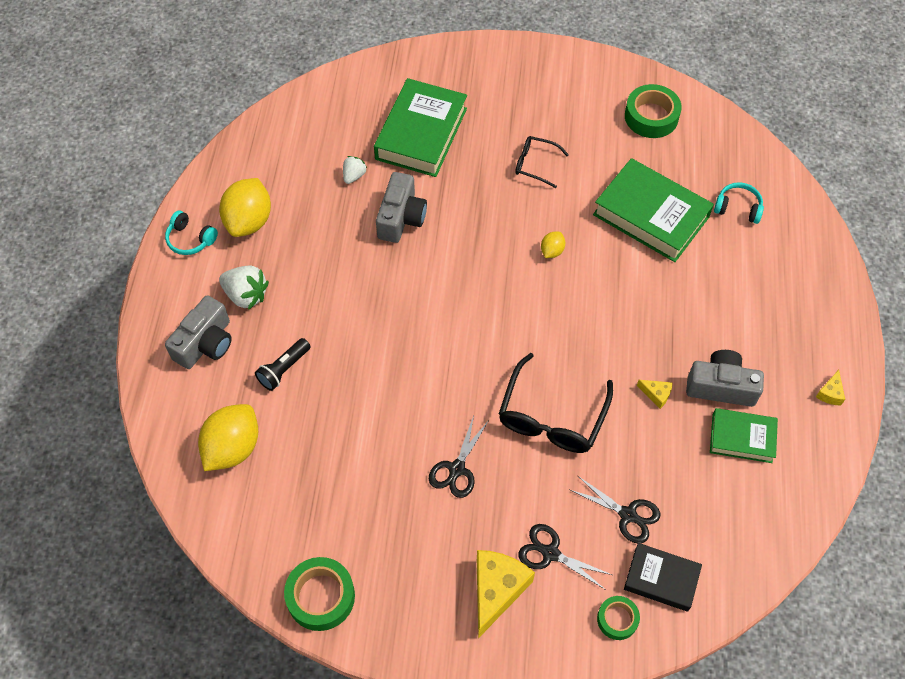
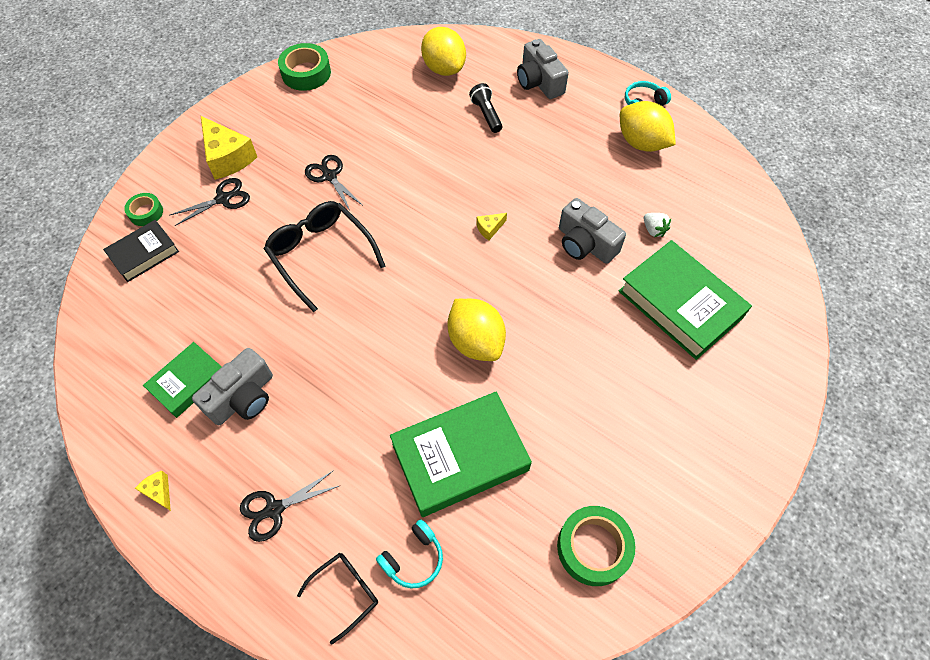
camera: 120 degrees right, 0 degrees up
white strawberry [219,266,269,310] -> none
black glasses [515,136,569,188] -> black glasses moved to [297,553,378,644]
yellow lemon [541,232,565,258] -> yellow lemon [447,299,506,361], size x2.11
black scissors [570,476,660,543] -> black scissors moved to [240,470,341,542]
yellow cheese [637,380,672,409] -> yellow cheese moved to [476,213,507,240]

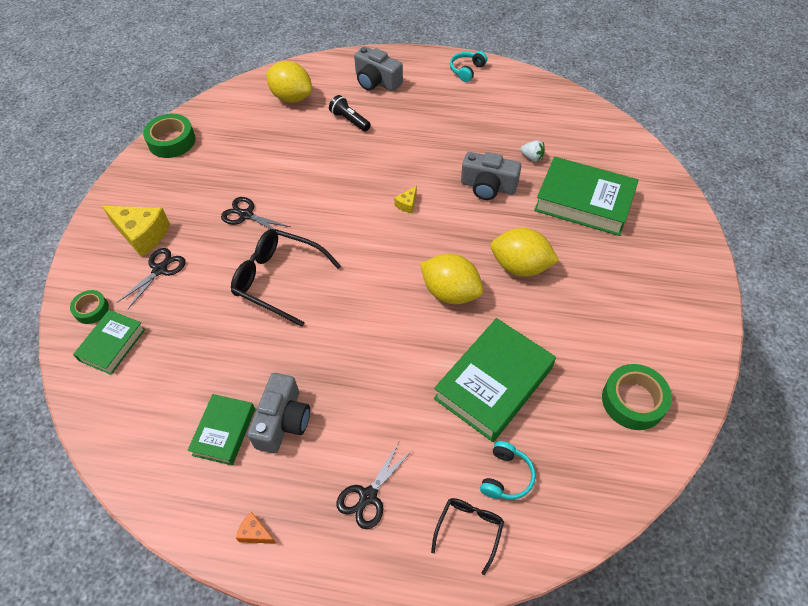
camera: 25 degrees left, 5 degrees down
black book [103,220,179,282] -> green book [73,310,146,375]
yellow cheese [135,471,171,511] -> orange cheese [236,512,277,544]
yellow lemon [620,101,676,152] -> yellow lemon moved to [490,228,559,276]

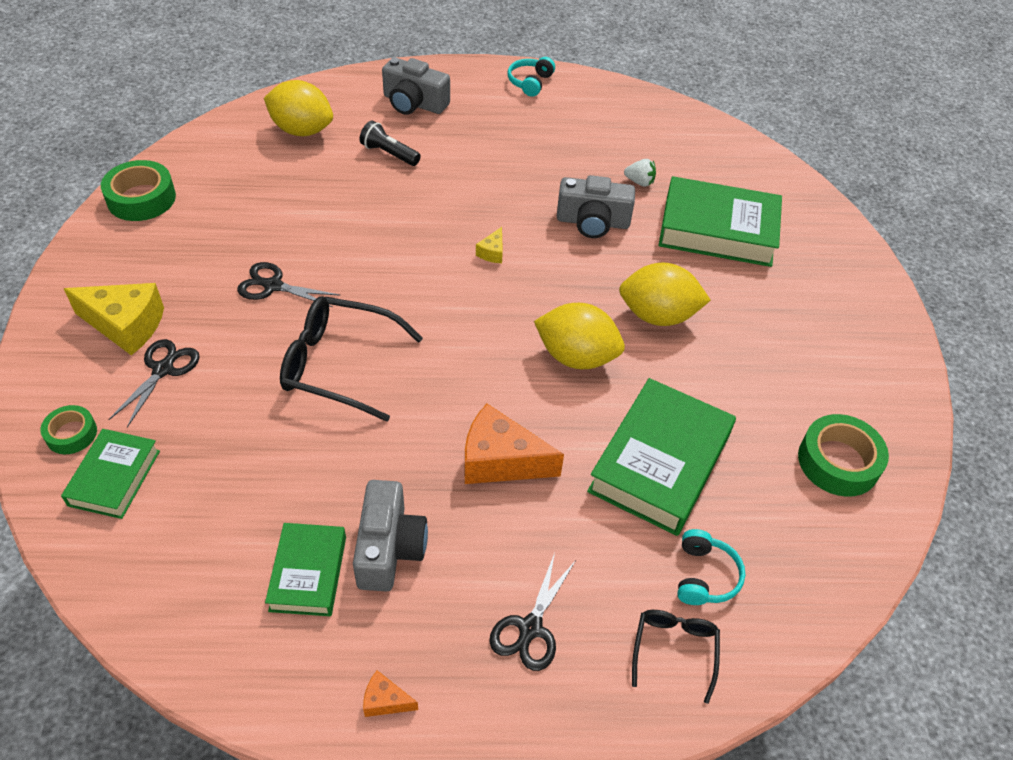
camera: 15 degrees left, 5 degrees down
none -> orange cheese [465,404,564,484]

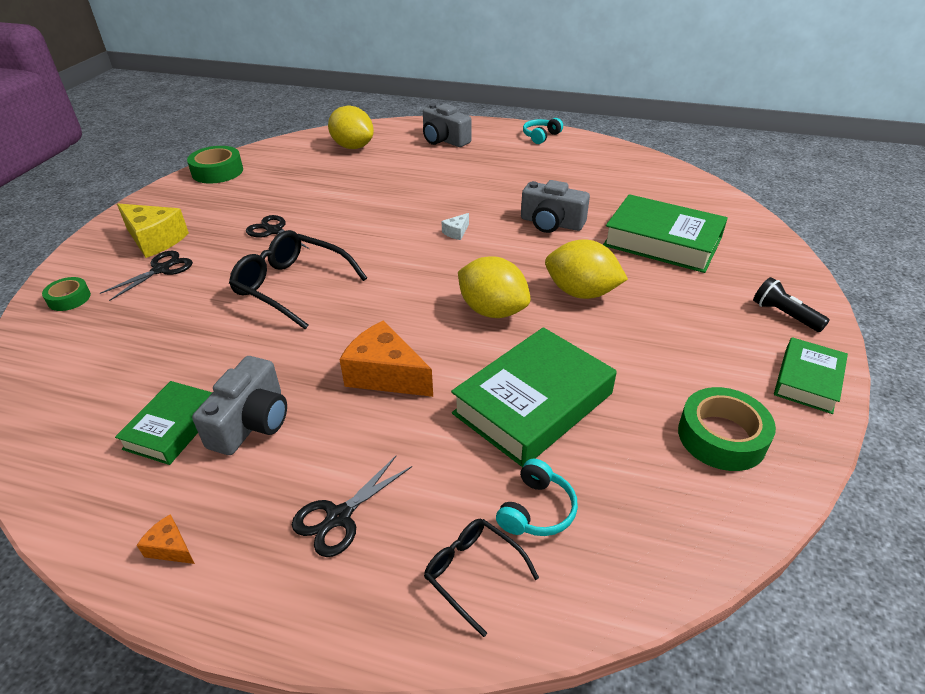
camera: 20 degrees right, 10 degrees down
green book [61,429,160,519] -> green book moved to [774,337,848,414]
black flashlight [360,121,421,166] -> black flashlight moved to [753,277,830,332]
yellow cheese [476,227,503,263] -> white cheese [442,213,469,240]
white strawberry [624,159,656,187] -> none
black glasses [632,610,720,704] -> black glasses turned 75 degrees counterclockwise [424,519,539,637]

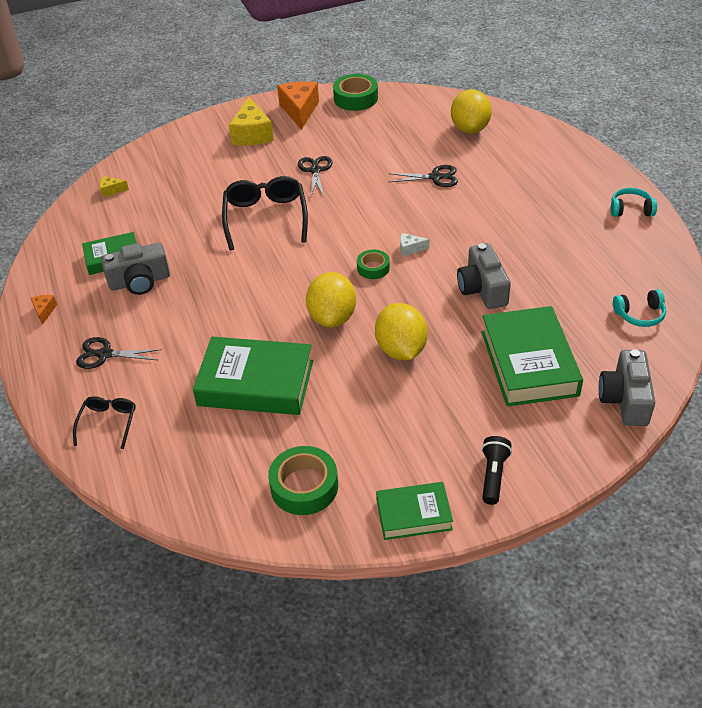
camera: 55 degrees right, 5 degrees up
green tape [42,277,91,311] -> green tape moved to [357,249,390,279]
black scissors [100,251,193,301] -> black scissors moved to [388,165,458,187]
orange cheese [340,320,433,397] -> orange cheese moved to [277,81,319,129]
grey camera [423,104,472,147] -> grey camera moved to [599,349,655,426]
turquoise headphones [496,458,578,536] -> turquoise headphones moved to [613,289,666,327]
none -> yellow cheese [100,176,129,197]

